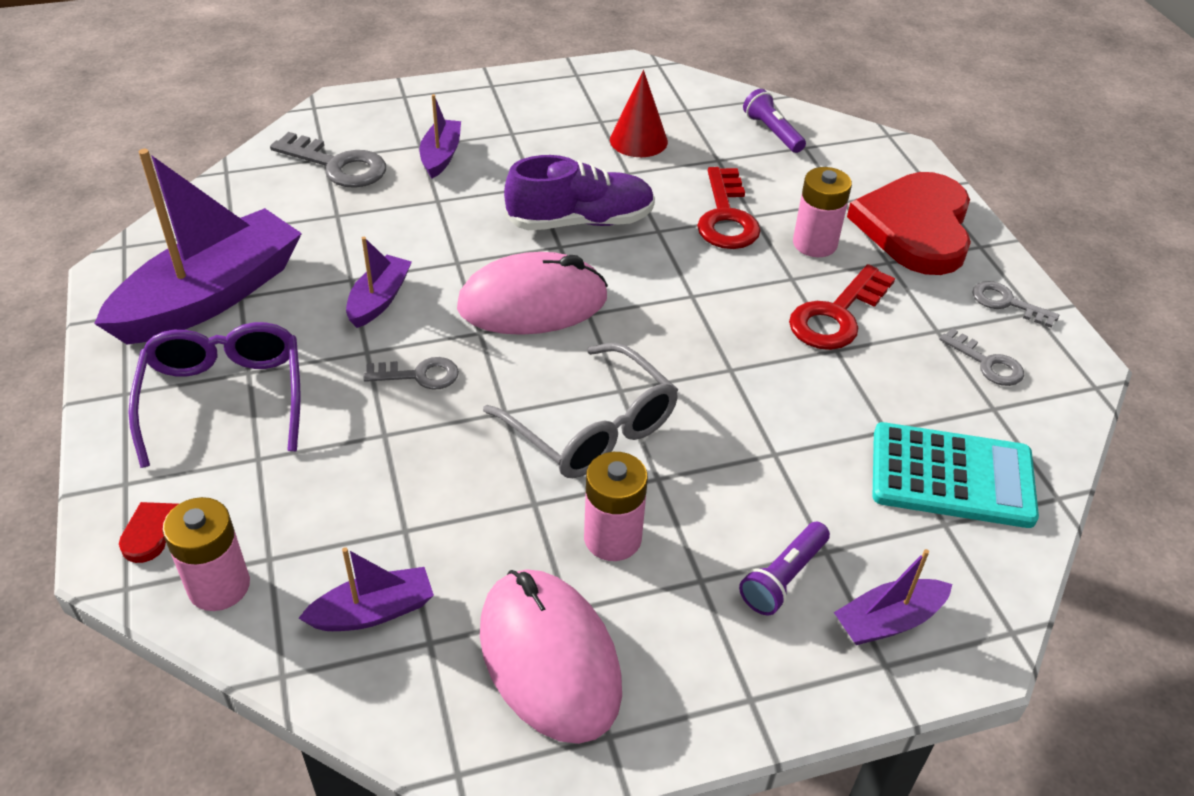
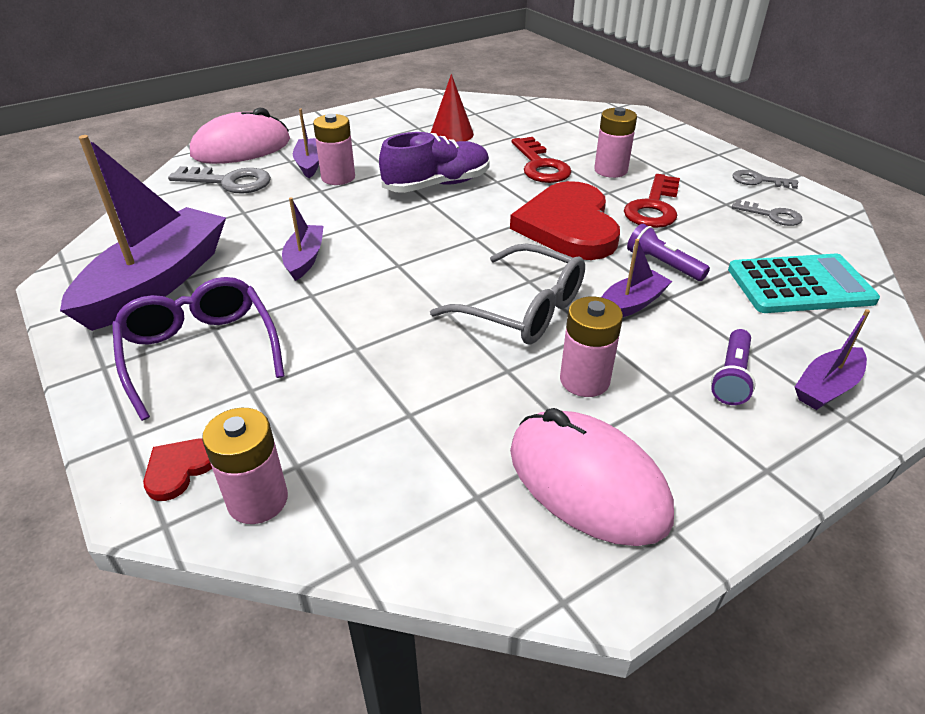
camera: 15 degrees left, 5 degrees down
purple boat [298,547,434,631] -> purple boat moved to [602,239,672,317]
grey key [364,357,459,390] -> none
pink mouse [457,252,608,335] -> pink mouse moved to [190,108,290,164]
purple flashlight [743,89,806,153] -> purple flashlight moved to [627,224,710,281]
red heart [847,172,971,275] -> red heart moved to [510,181,620,260]
none -> pink battery [313,114,355,185]

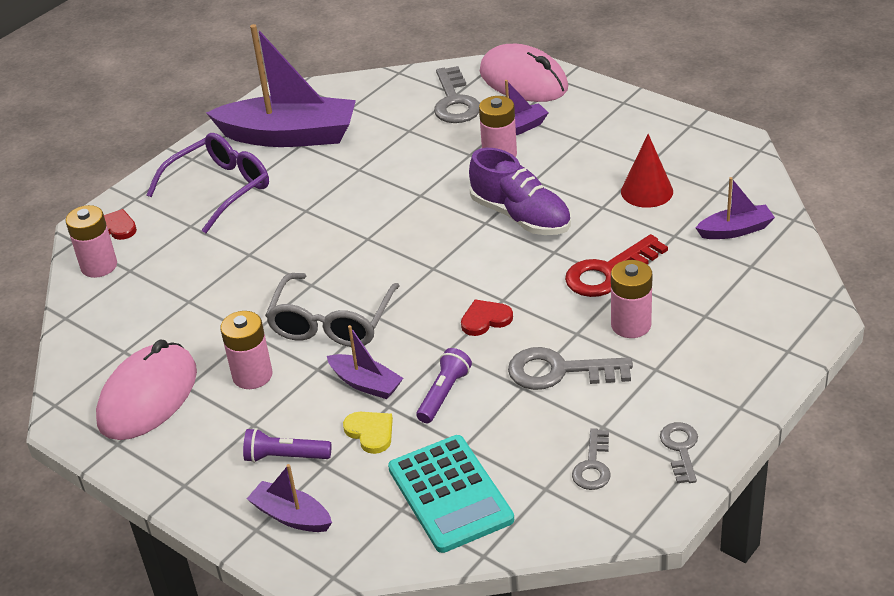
camera: 75 degrees right, 0 degrees up
purple boat [282,197,323,281] -> purple boat moved to [696,177,775,239]
red heart [510,181,620,260] -> red heart [461,300,513,336], size x0.42
red key [624,174,680,228] -> grey key [508,347,633,390]
none -> yellow heart [343,412,393,454]

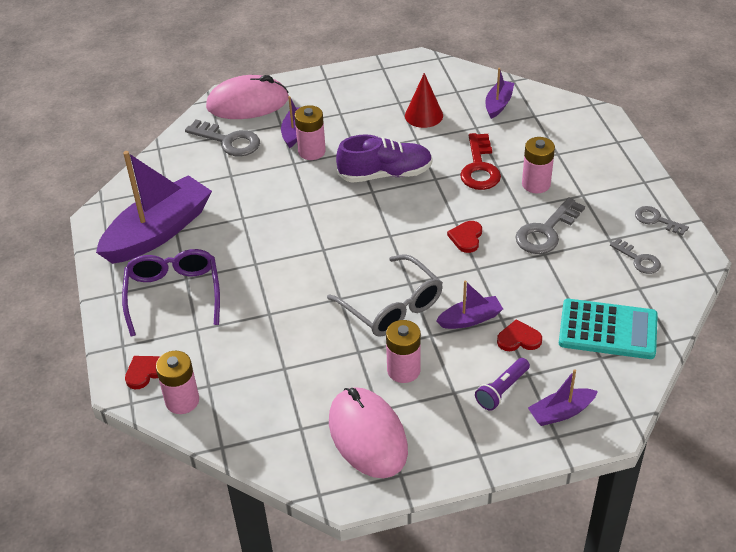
camera: 55 degrees left, 5 degrees up
yellow heart [343,412,393,454] -> red heart [497,319,542,351]
purple flashlight [416,348,472,423] -> none

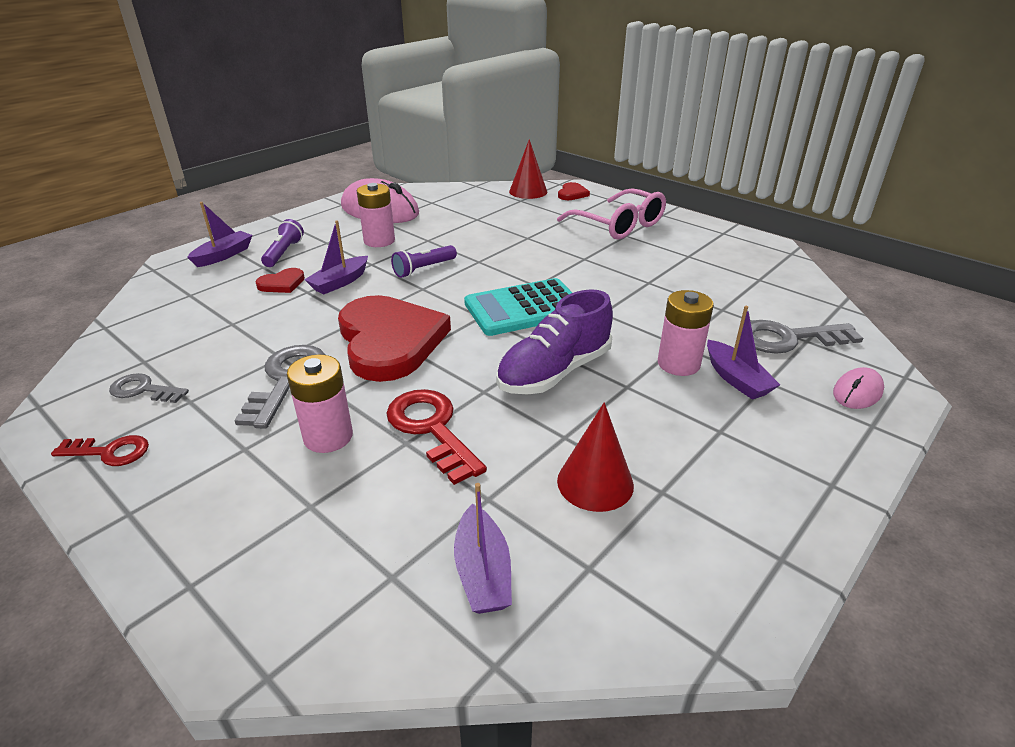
camera: 145 degrees right, 10 degrees down
purple boat [96,151,212,264] -> none
purple glasses [122,249,220,337] -> pink glasses [557,188,666,240]
pink battery [156,351,199,414] -> red cone [509,139,547,199]
pink mouse [206,75,289,119] -> pink mouse [833,367,884,409], size x0.47
grey glasses [327,254,443,337] -> purple flashlight [391,245,457,278]
red heart [447,221,482,253] -> red heart [338,295,451,382], size x2.40
turquoise calculator [559,299,658,359] -> turquoise calculator moved to [464,278,572,336]
grey key [635,206,689,236] -> red key [51,435,149,466]

